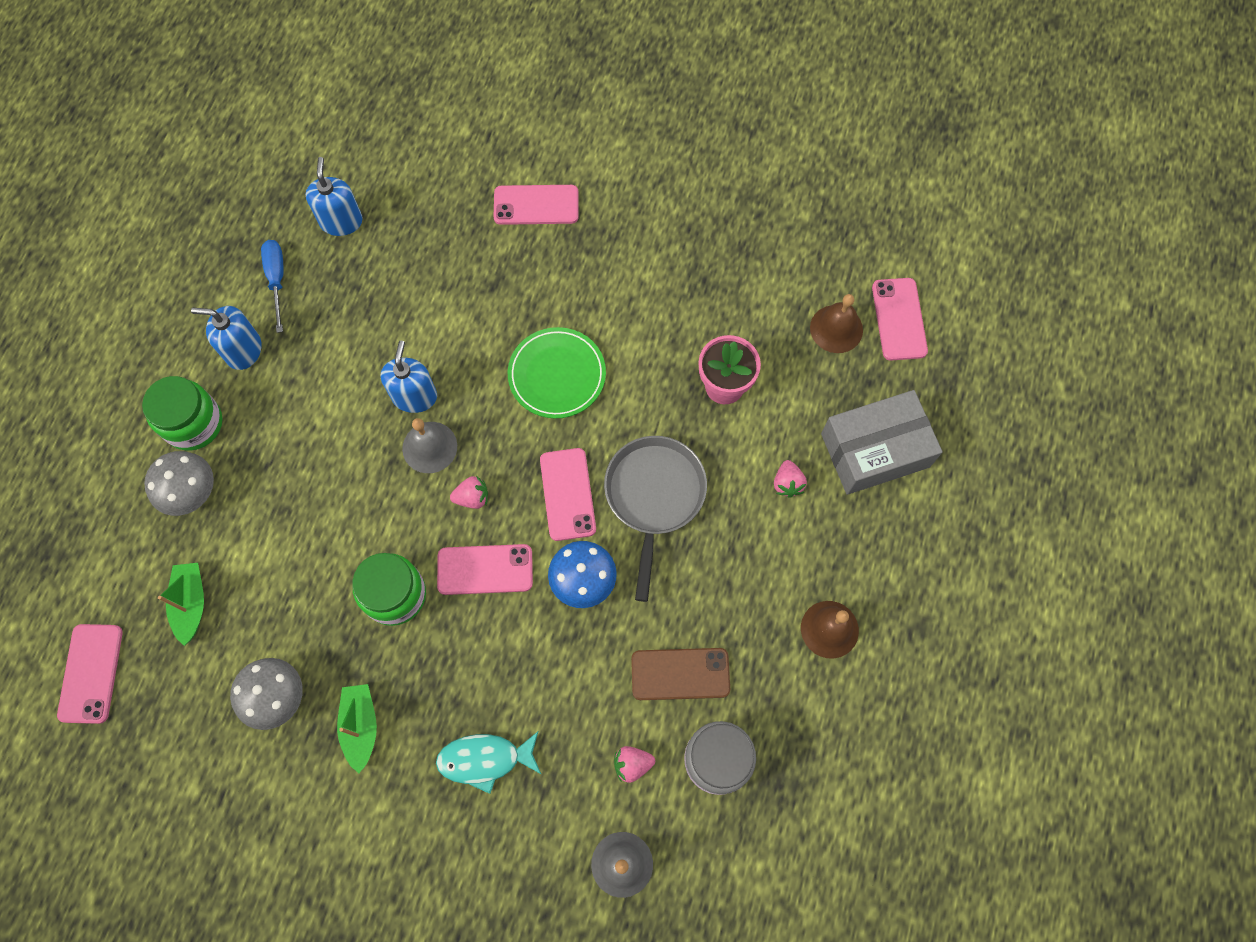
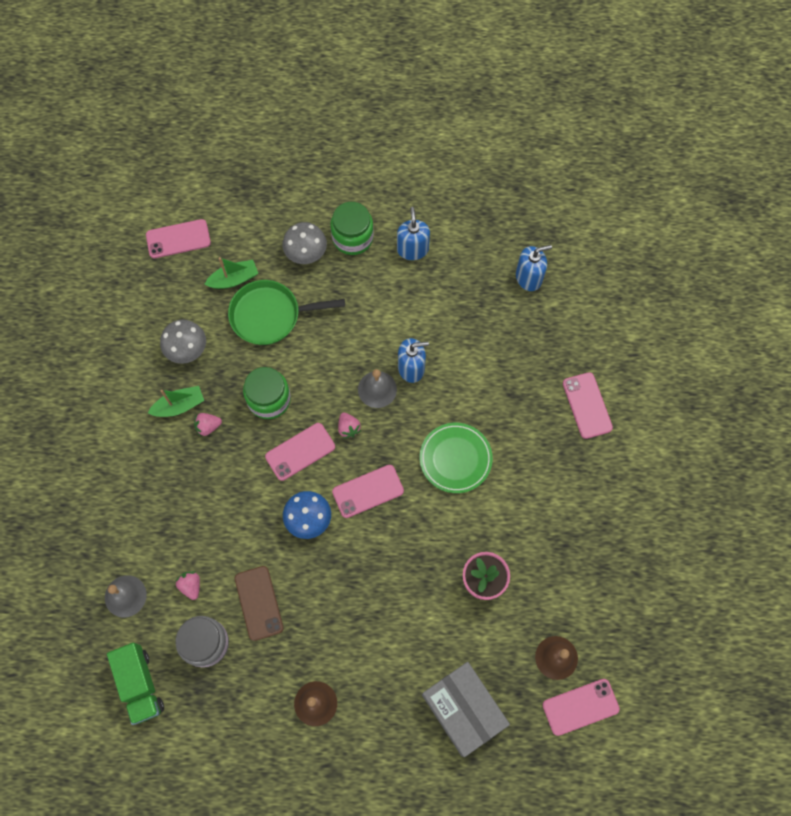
camera: 75 degrees right, 0 degrees up
blue screwdriver [261,240,284,333] -> none
turquoise fish [436,732,542,794] -> none
pink phone [437,544,533,595] -> pink phone turned 75 degrees clockwise [265,423,335,481]
grey pan [604,436,707,602] -> none
pink strawberry [774,460,807,498] -> pink strawberry moved to [194,413,222,437]
none -> green truck [107,643,164,725]
none -> green pan [228,280,345,345]

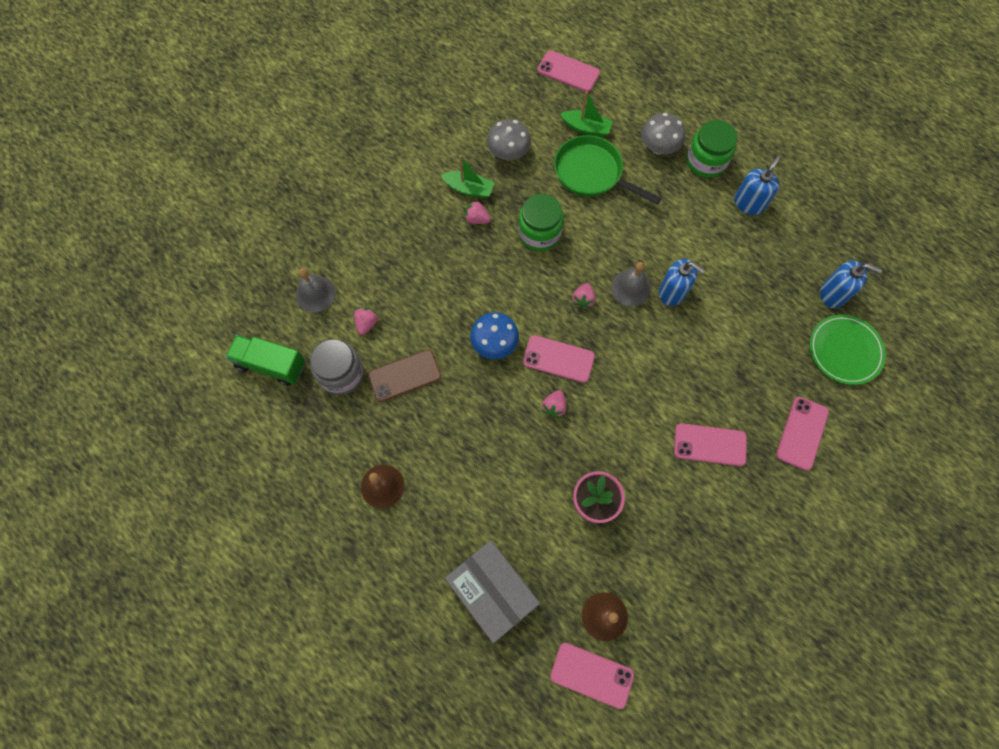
camera: 40 degrees right, 0 degrees up
green truck [107,643,164,725] -> green truck turned 90 degrees clockwise [225,335,305,386]
brown phone [235,566,284,641] -> brown phone turned 45 degrees clockwise [368,350,441,402]
pink phone [265,423,335,481] -> pink phone moved to [674,423,747,466]
green plate [420,423,493,493] -> green plate moved to [809,314,886,385]
grey box [422,662,510,757] -> grey box turned 45 degrees counterclockwise [445,540,540,643]
none -> pink strawberry [542,390,566,418]

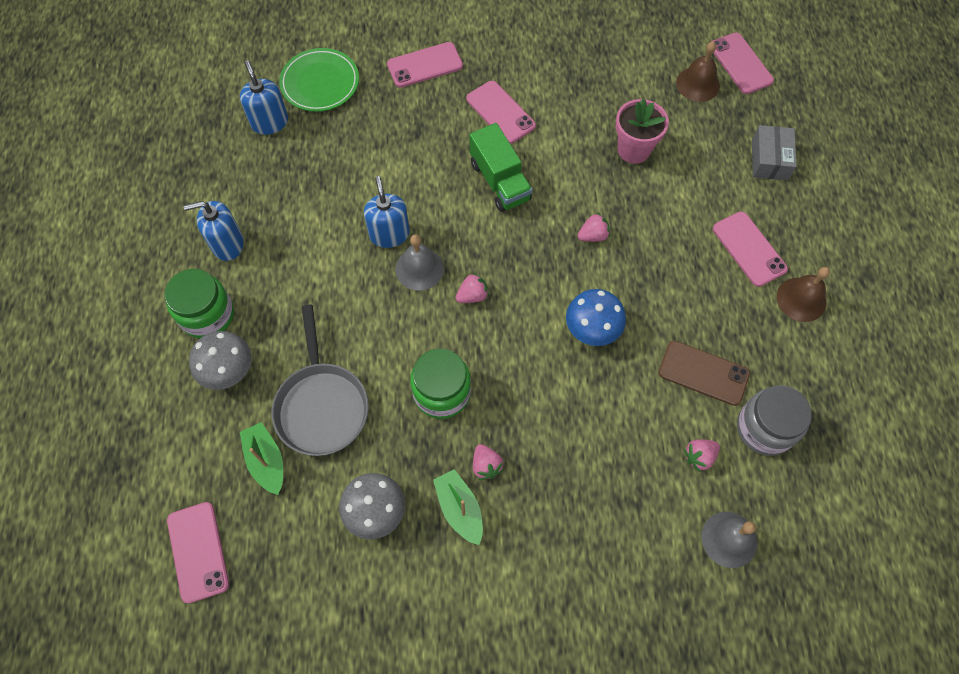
camera: 135 degrees left, 5 degrees down
green truck [225,335,305,386] -> green truck moved to [469,123,532,212]
grey box [445,540,540,643] -> grey box [752,125,797,180], size x0.62
pink phone [523,335,595,383] -> pink phone moved to [713,211,788,287]
green pan [554,135,661,205] -> grey pan [272,305,369,456]

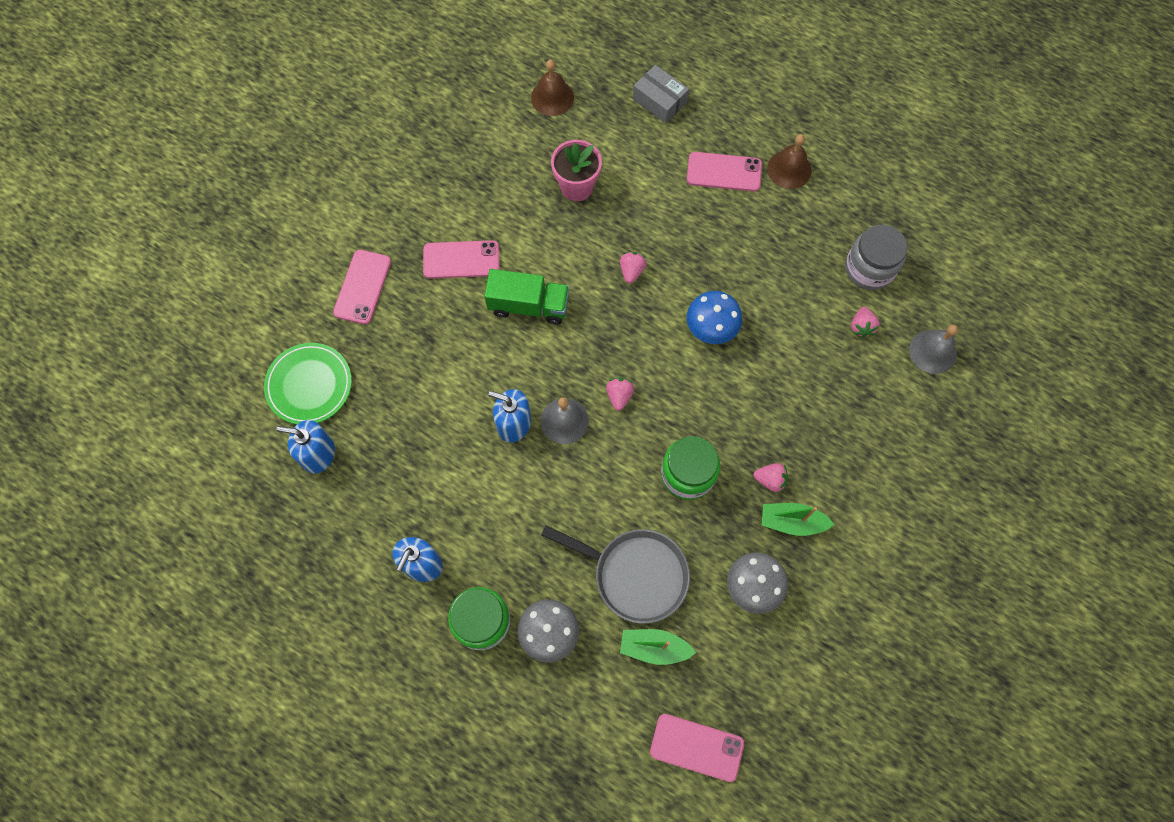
camera: 55 degrees left, 5 degrees up
brown phone [659,341,750,406] -> none
pink phone [711,33,774,94] -> none

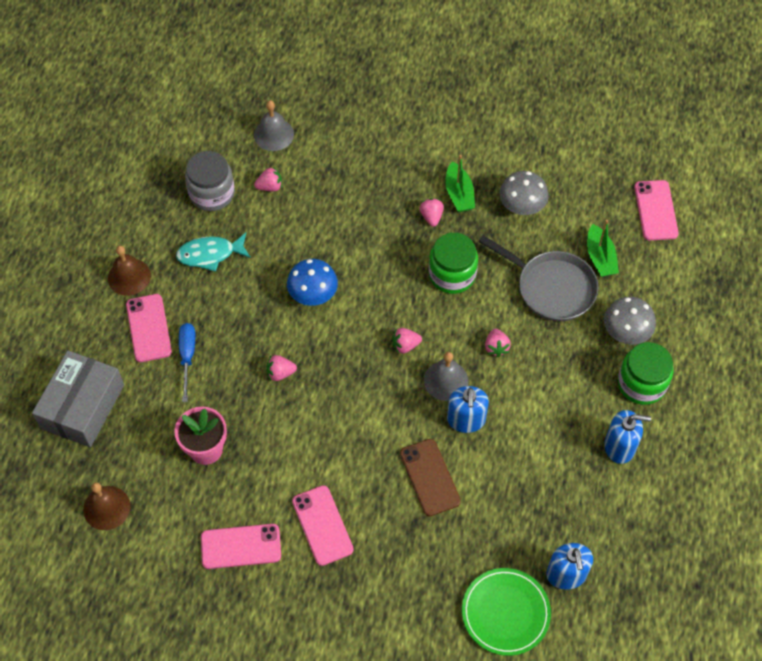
camera: 110 degrees left, 10 degrees down
pink phone [333,250,391,324] -> pink phone moved to [201,524,281,569]
green truck [484,269,569,325] -> none
grey pan [541,525,690,624] -> grey pan turned 120 degrees clockwise [478,235,598,321]
grey box [633,65,689,123] -> grey box [32,350,124,447], size x1.62
none -> turquoise fish [176,233,251,272]
none -> blue screwdriver [179,323,195,402]
none -> brown phone [400,439,461,516]
none -> pink strawberry [485,328,511,357]

